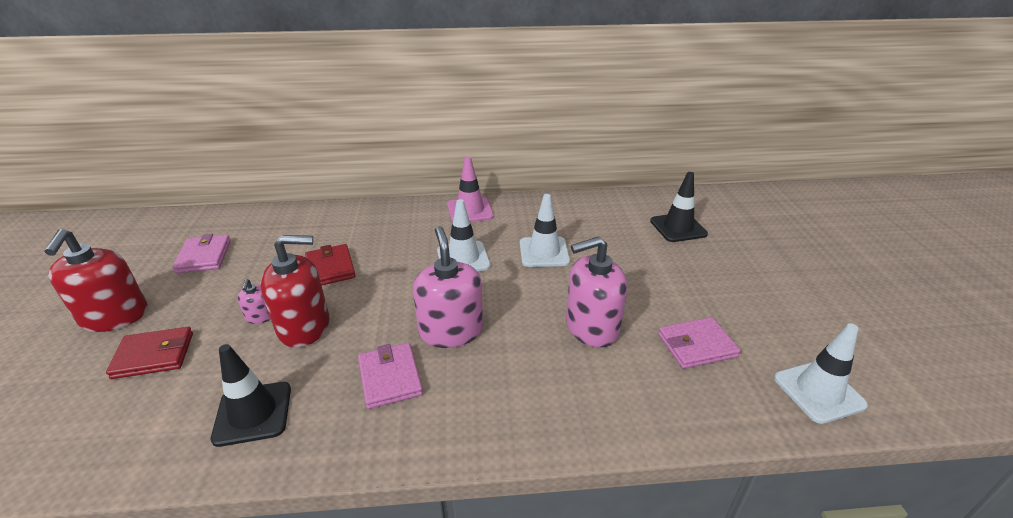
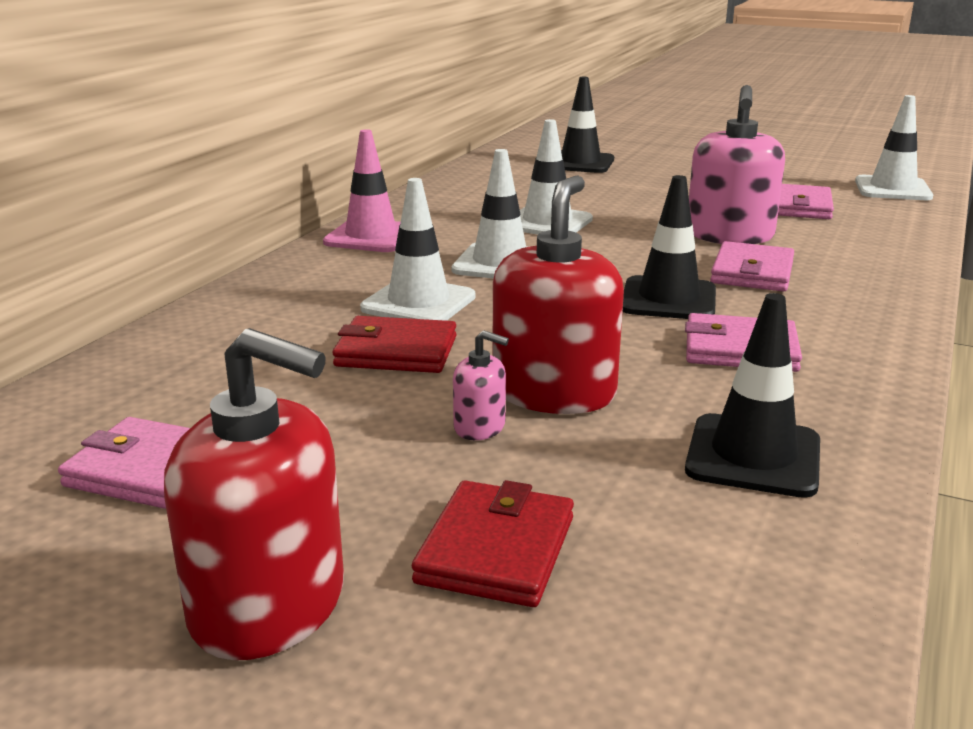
camera: 60 degrees left, 10 degrees down
pink soap dispenser [413,226,483,348] -> black traffic cone [623,175,716,319]
none -> white traffic cone [360,178,476,321]
none -> pink wallet [710,241,794,292]

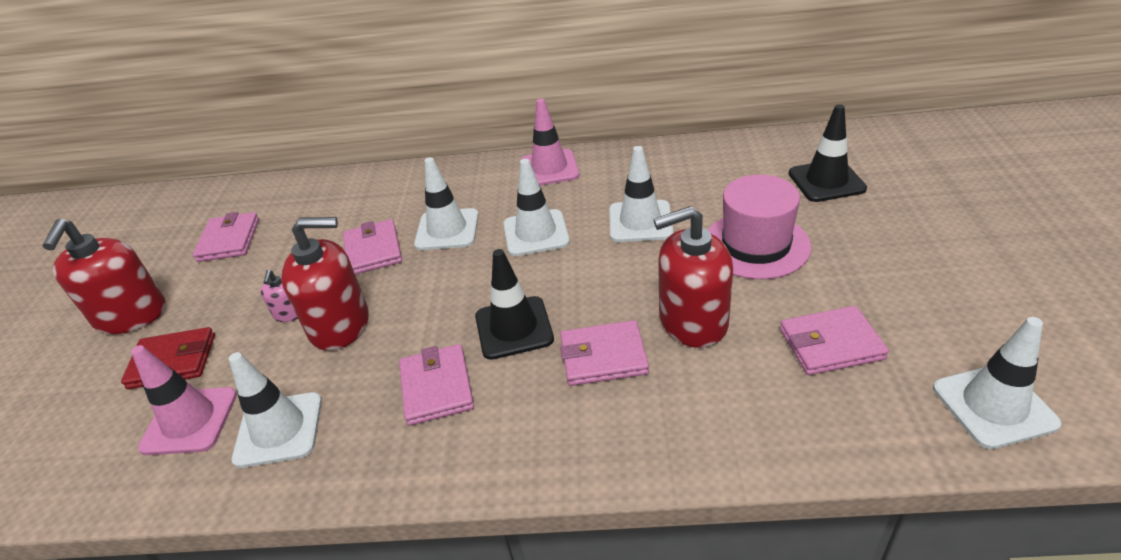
camera: 70 degrees right, 15 degrees up
red wallet [333,316,457,373] -> pink wallet [343,219,402,275]
black traffic cone [685,293,820,498] -> white traffic cone [229,352,322,468]
pink soap dispenser [689,85,785,244] -> red soap dispenser [654,206,733,348]
none -> pink traffic cone [131,345,237,455]
none -> pink hat [708,175,811,279]

